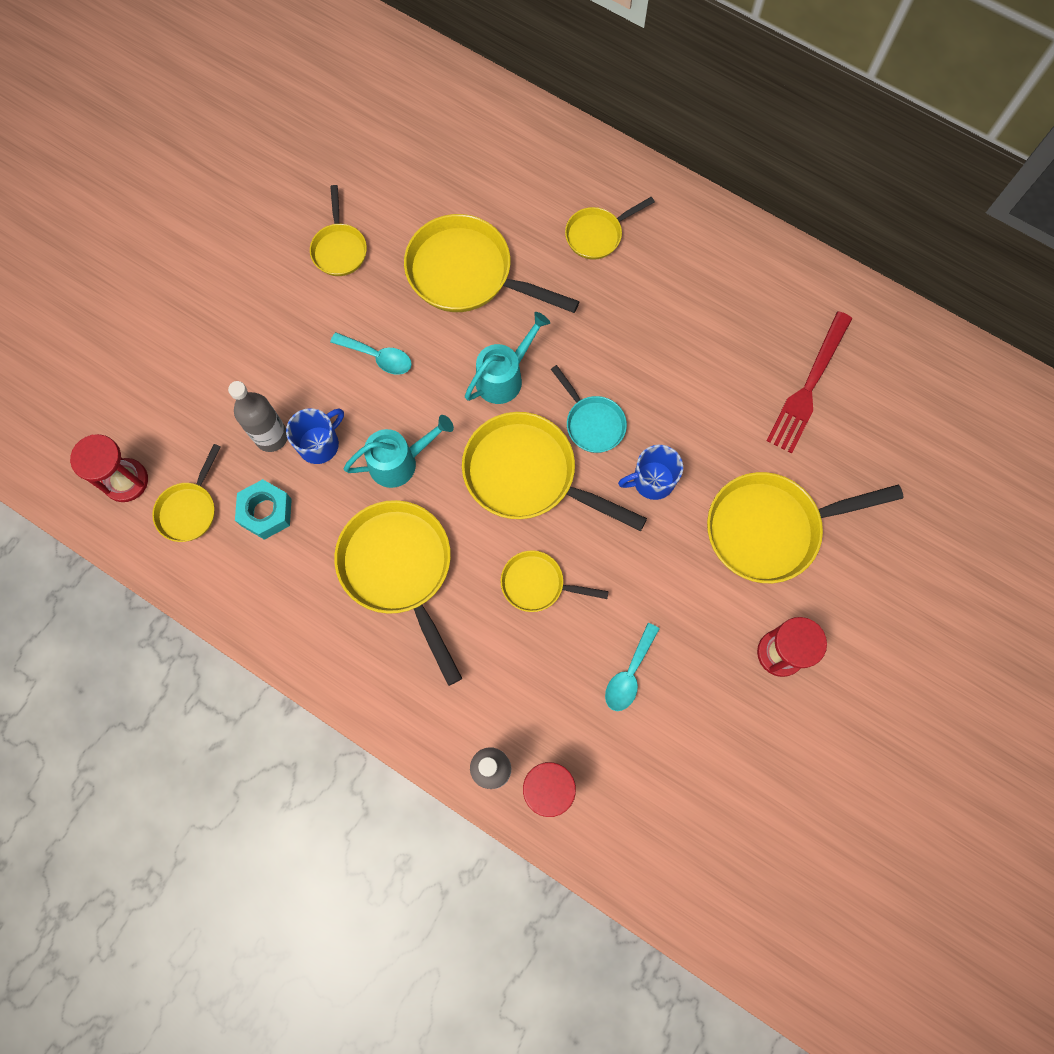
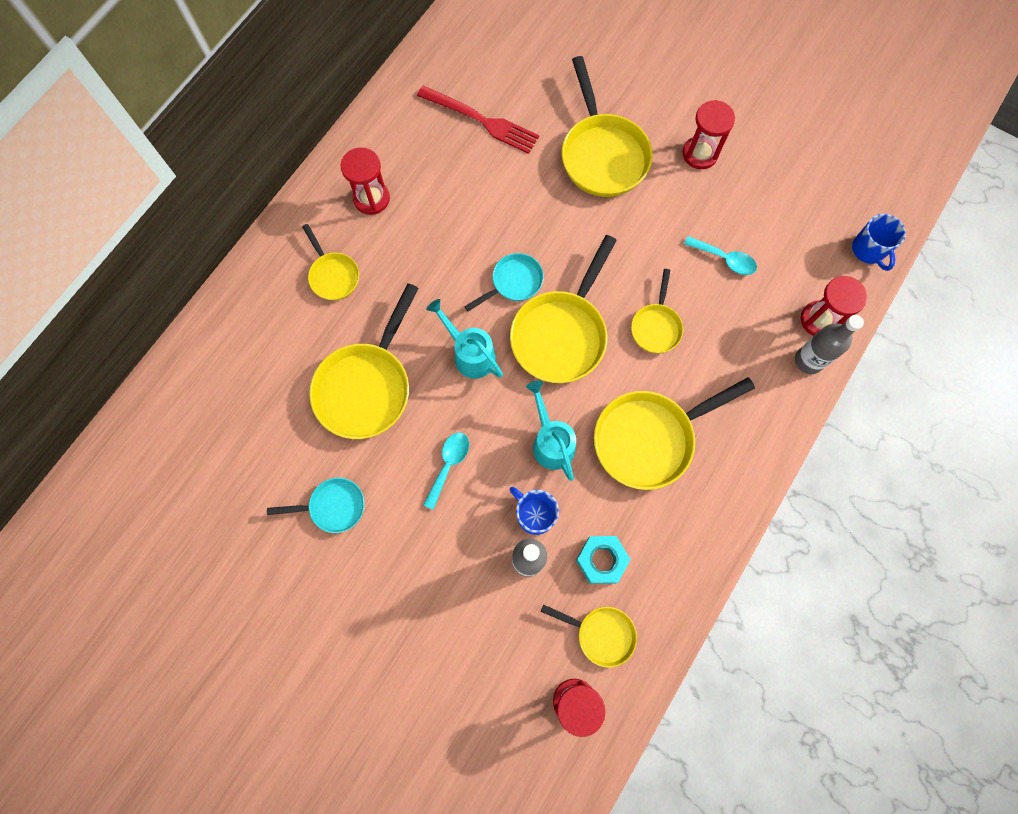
camera: 90 degrees left, 0 degrees up
yellow pan [310,185,367,276] -> turquoise pan [267,478,365,533]
blue mug [618,445,683,500] -> blue mug moved to [852,214,906,271]
none -> red hourglass [341,147,390,215]

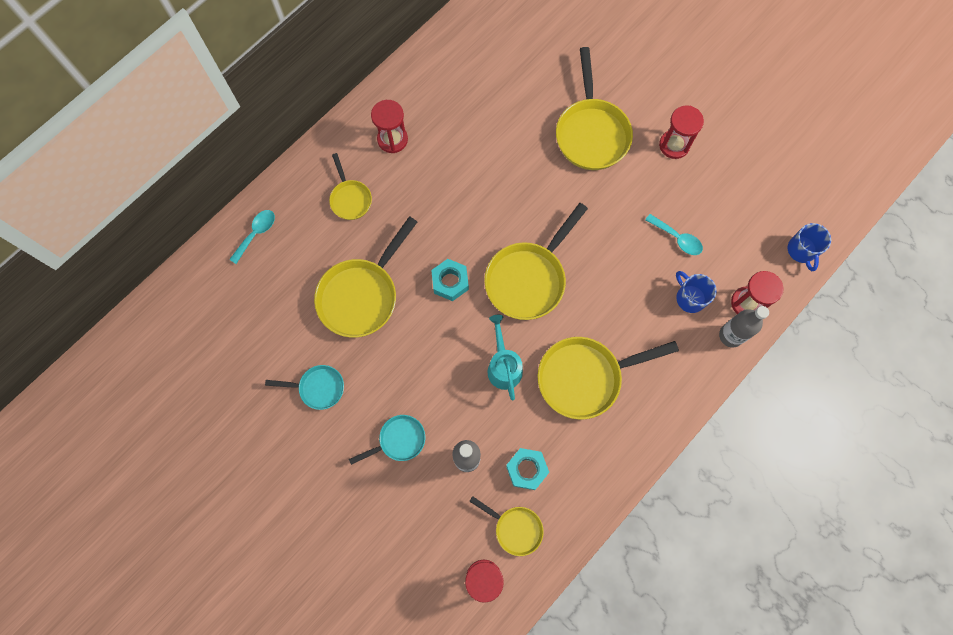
camera: 10 degrees right, 0 degrees up
red fork [417,86,539,154] -> none
turquoise spoon [423,432,469,510] -> turquoise spoon moved to [229,210,275,264]
turquoise watering can [426,299,503,379] -> turquoise nut [431,259,469,301]
turquoise pan [464,253,544,311] -> turquoise pan moved to [349,415,425,465]
blue mug [510,487,559,535] -> blue mug moved to [676,271,717,313]
yellow pan [631,269,683,353] -> none

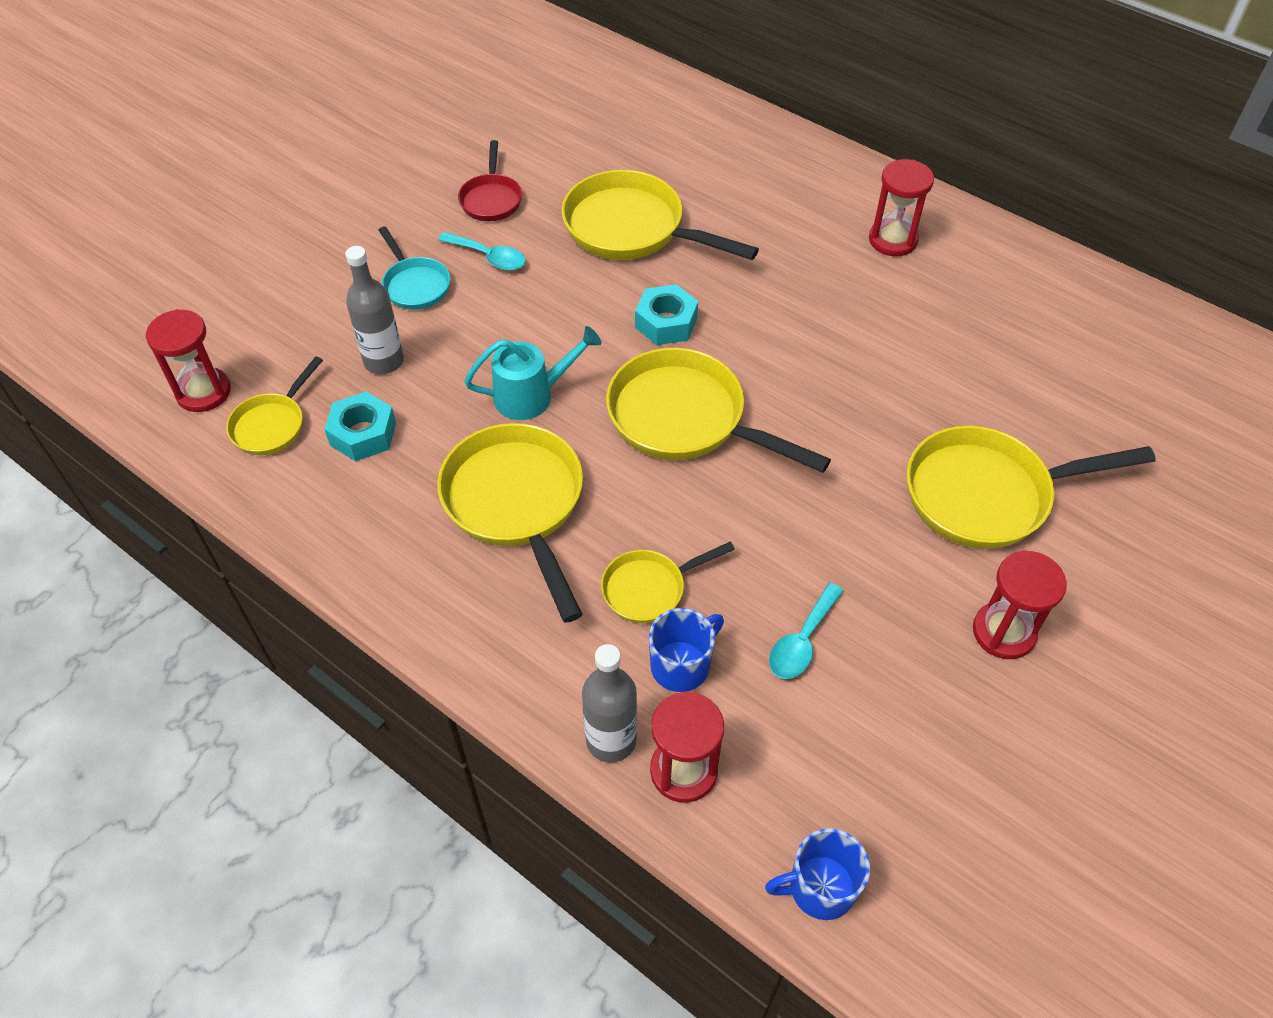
camera: 85 degrees right, 20 degrees down
turquoise spoon [229,210,275,264] -> turquoise spoon moved to [438,232,526,271]
turquoise pan [265,365,344,410] -> red pan [458,140,522,221]
yellow pan [329,153,372,220] -> yellow pan moved to [601,542,735,623]

